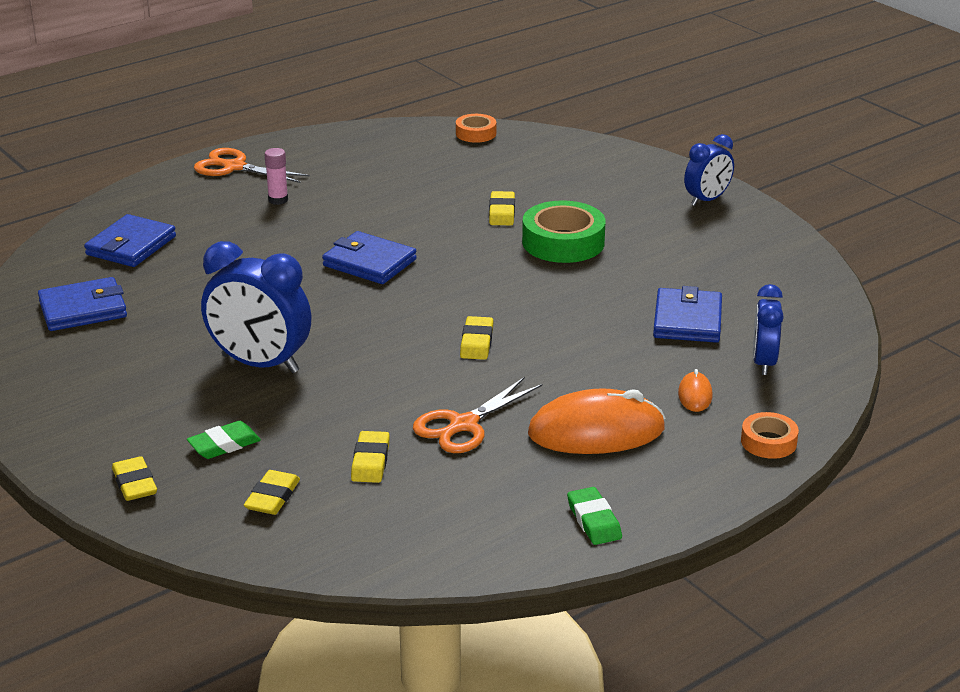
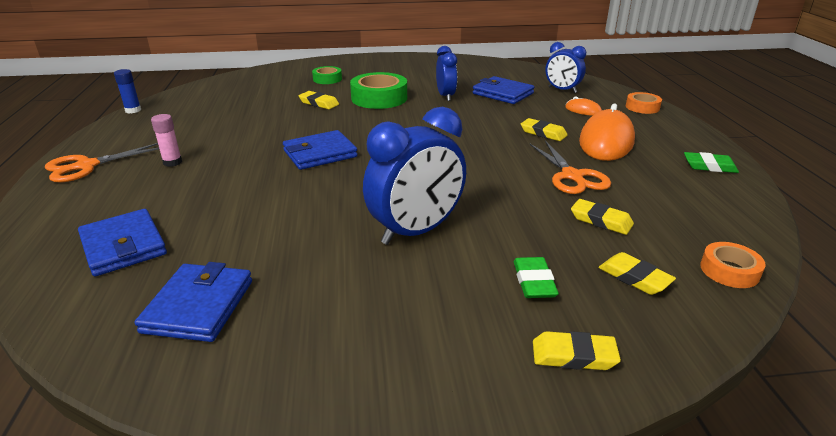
camera: 60 degrees left, 0 degrees up
orange tape [456,114,496,143] -> orange tape moved to [700,242,766,288]
yellow eraser [460,316,493,360] -> yellow eraser moved to [521,118,568,141]
blue clock [684,134,734,206] -> blue clock moved to [436,46,457,101]
none -> blue glue stick [114,69,141,113]
none -> green tape [312,66,342,84]

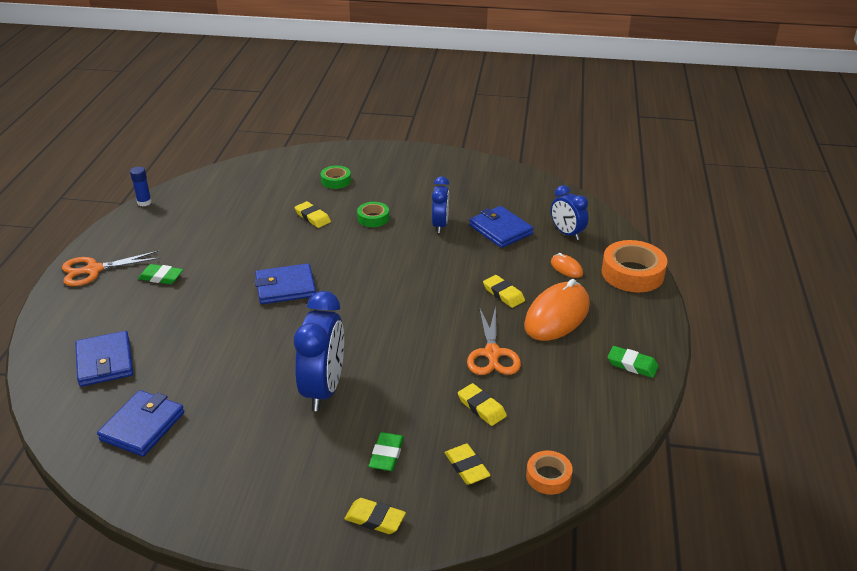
camera: 15 degrees right, 5 degrees up
pink glue stick [151,114,182,167] -> green eraser [138,264,183,284]
green tape [350,72,407,109] -> green tape [357,202,389,227], size x0.56
blue clock [363,107,466,245] -> blue clock turned 60 degrees counterclockwise [294,291,344,411]
orange tape [626,92,662,114] -> orange tape [602,240,667,292], size x1.80

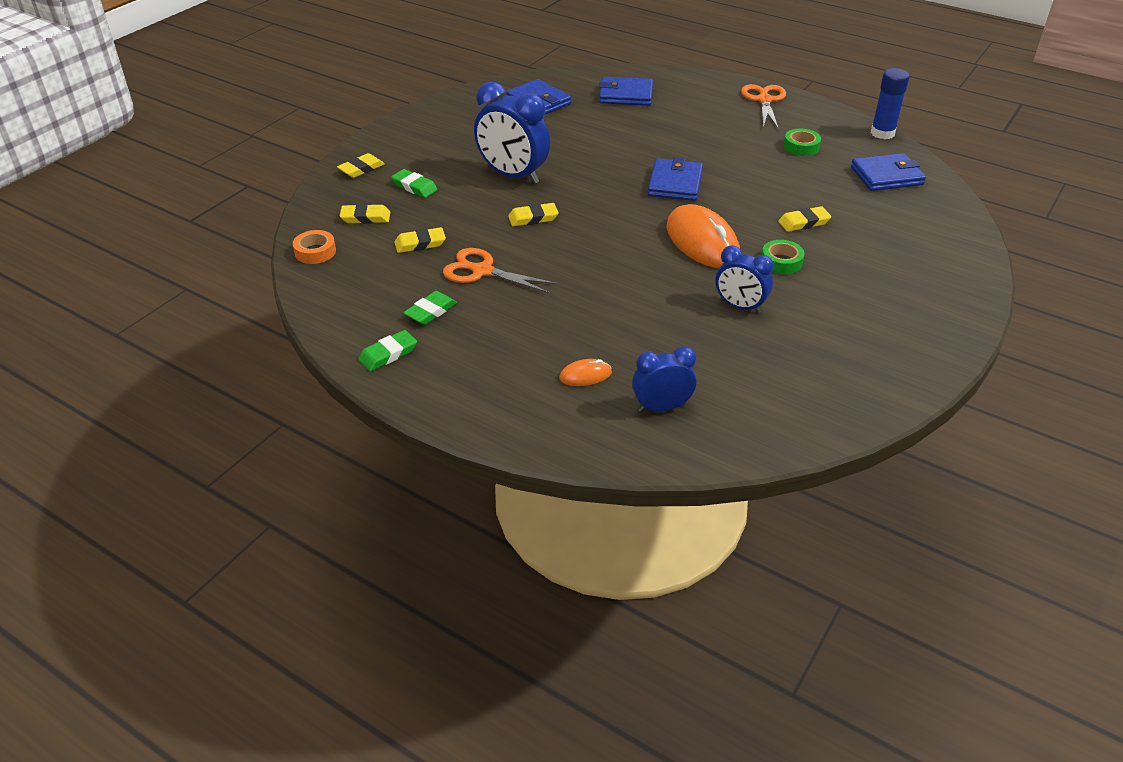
camera: 115 degrees right, 5 degrees up
blue glue stick [130,167,152,206] -> blue glue stick [871,68,910,139], size x1.52
green eraser [138,264,183,284] -> green eraser moved to [403,291,457,325]
green tape [321,166,351,189] -> green tape moved to [784,129,821,156]
blue wallet [469,206,534,248] -> blue wallet moved to [851,153,926,191]
yellow eraser [483,275,525,308] -> yellow eraser moved to [508,203,559,226]
orange mouse [524,279,590,341] -> orange mouse moved to [666,204,740,268]
orange tape [602,240,667,292] -> none

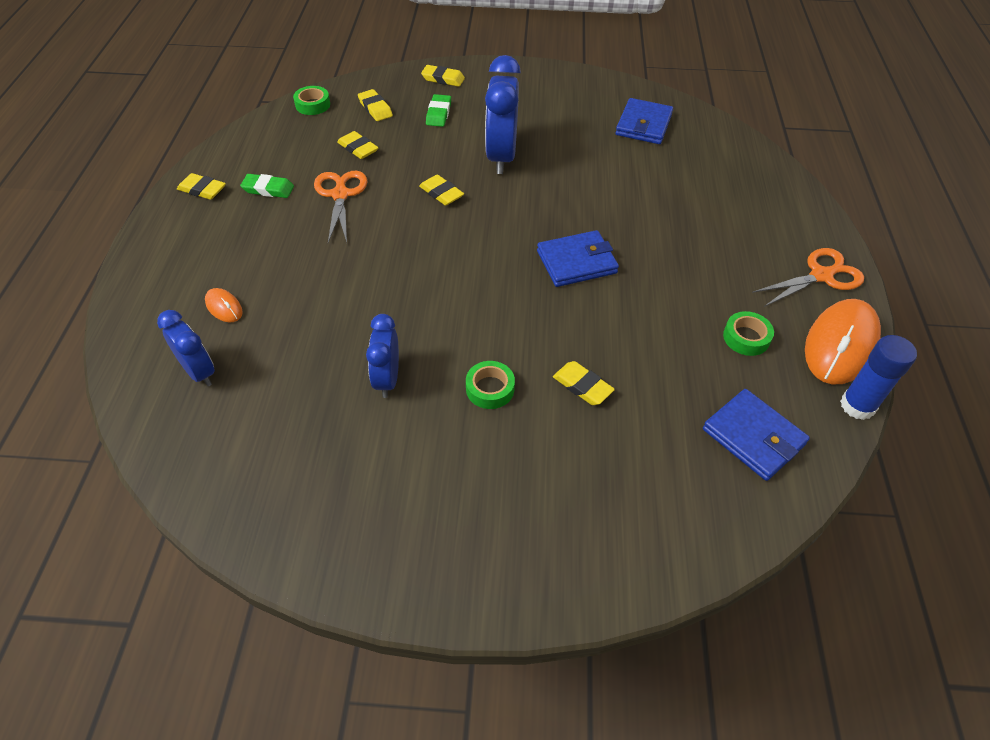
camera: 60 degrees right, 10 degrees up
orange tape [293,230,336,264] -> green tape [293,86,330,115]
green eraser [358,330,417,371] -> yellow eraser [177,173,226,200]
blue wallet [599,77,653,106] -> none
orange mouse [666,204,740,268] -> orange mouse moved to [805,299,881,385]

